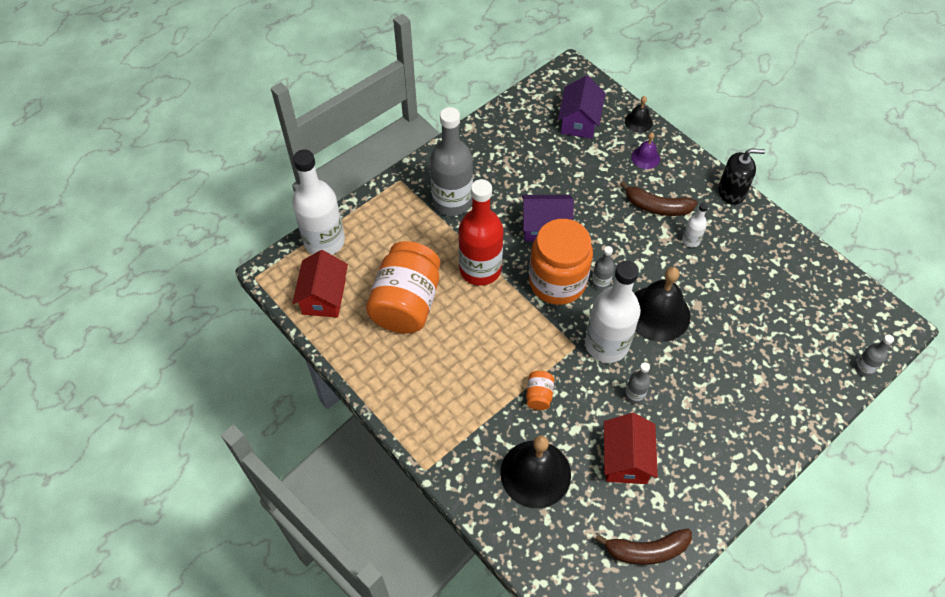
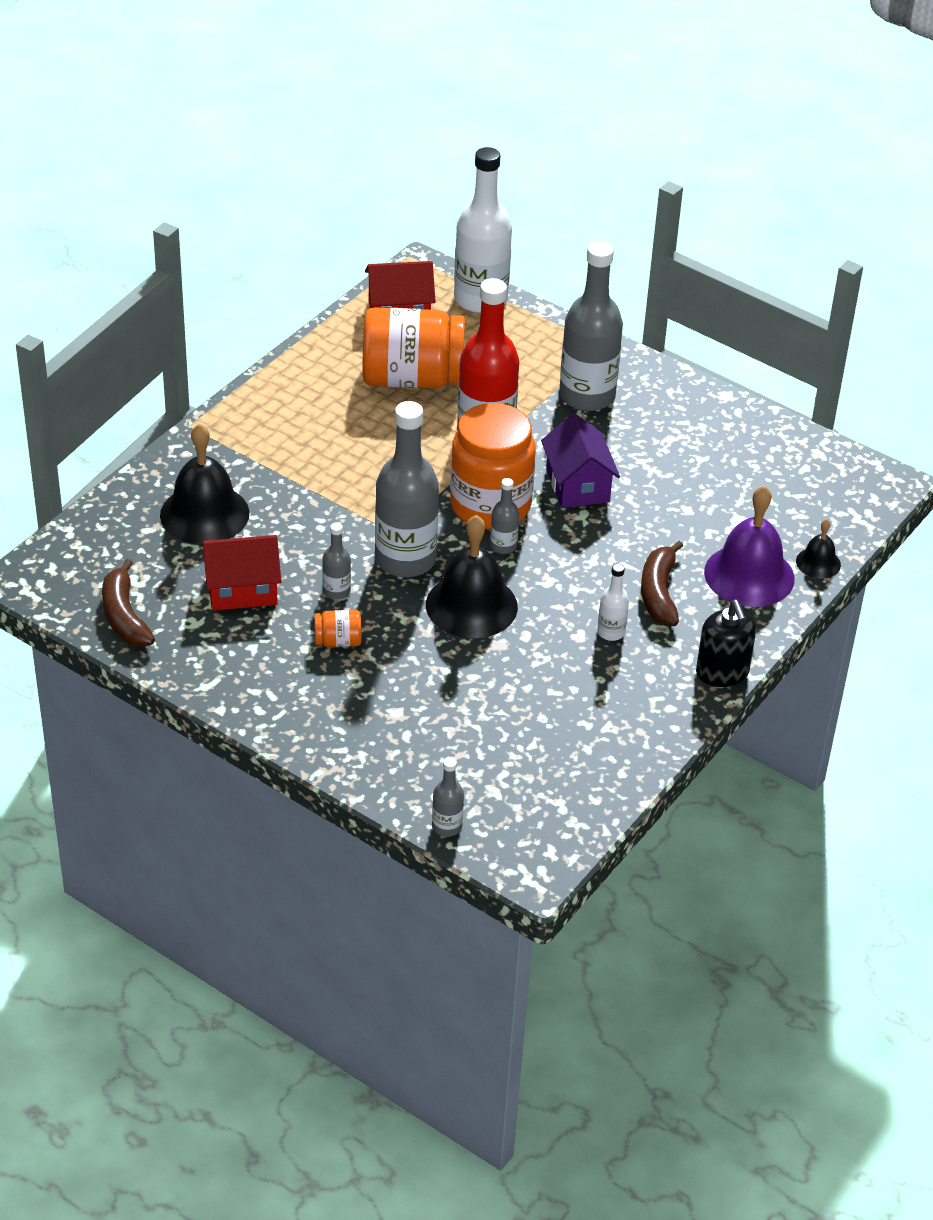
camera: 75 degrees right, 15 degrees down
orange jar [526,371,554,410] -> orange jar moved to [314,610,361,647]
purple house [558,76,605,139] -> none
white bottle [585,260,641,363] -> grey bottle [375,401,439,577]
purple bell [631,132,660,169] -> purple bell [704,485,795,607], size x2.00

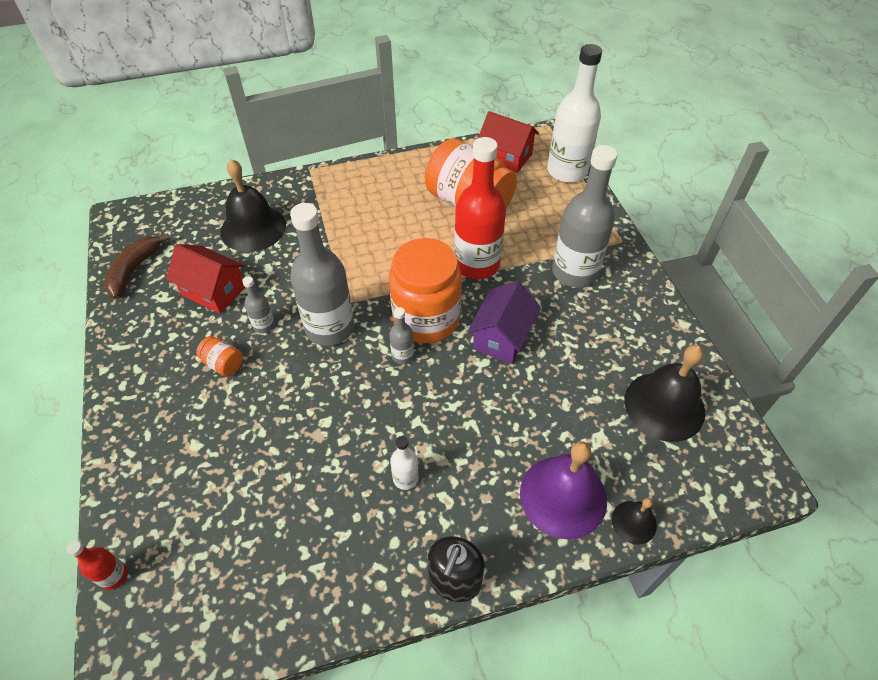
camera: 40 degrees right, 10 degrees up
black bell [426,515,518,638] -> black bell moved to [624,345,705,442]
grey bottle [432,757,464,837] -> red bottle [66,540,128,590]
brown banana [641,541,683,626] -> none

